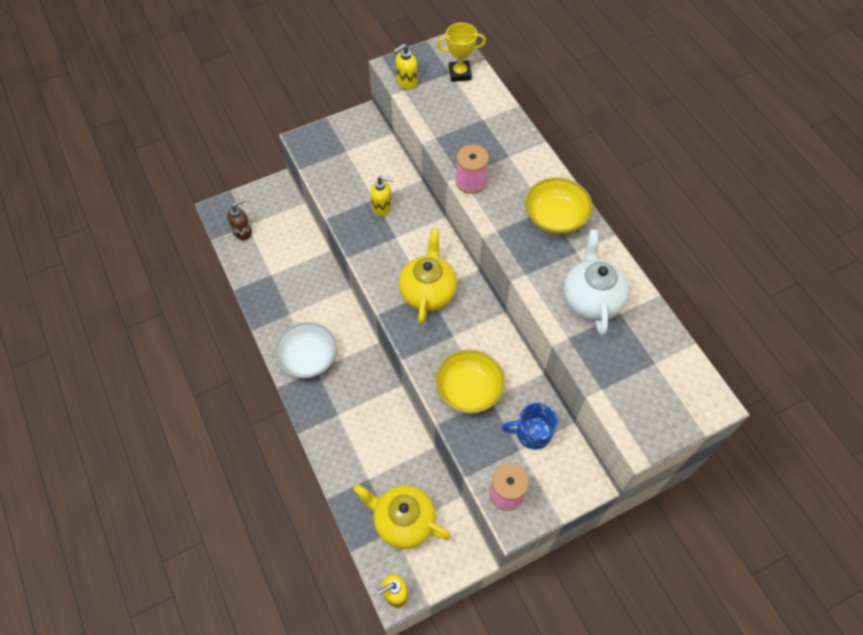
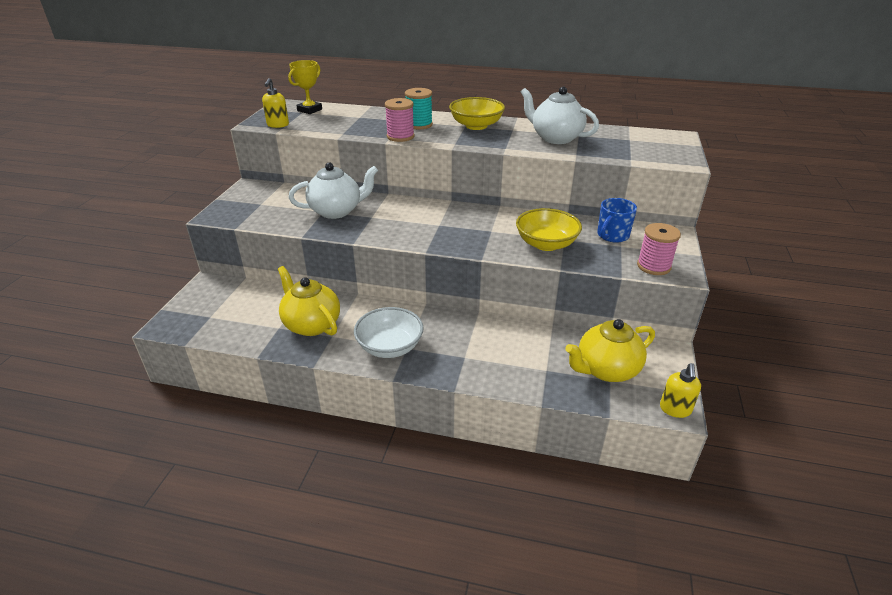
camera: 50 degrees left, 25 degrees down
brown soap dispenser [227,199,252,240] -> none
yellow soap dispenser [371,175,394,216] -> white teapot [289,162,378,219]
yellow teapot [399,229,457,324] -> yellow teapot moved to [278,266,340,336]
none -> turquoise spool [405,88,433,129]

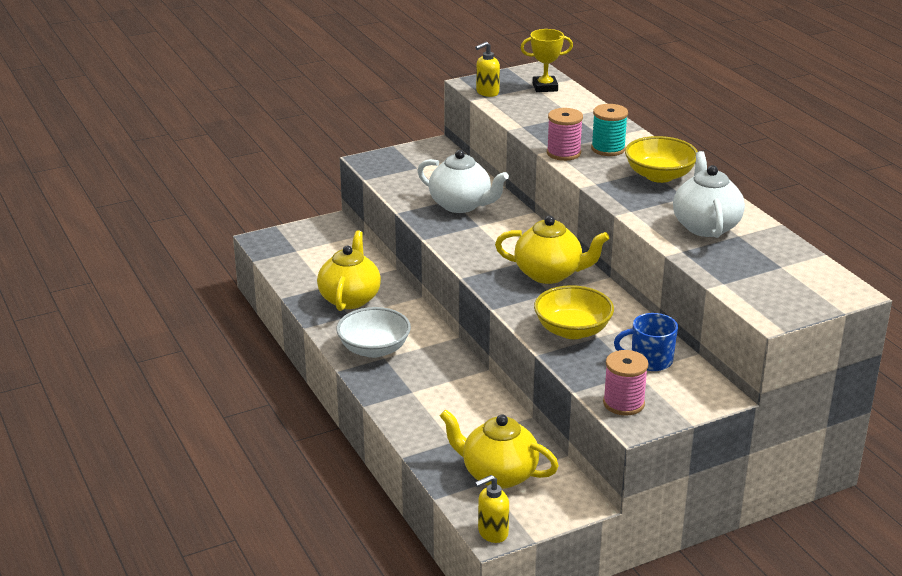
camera: 50 degrees right, 5 degrees down
none -> yellow teapot [495,216,609,284]

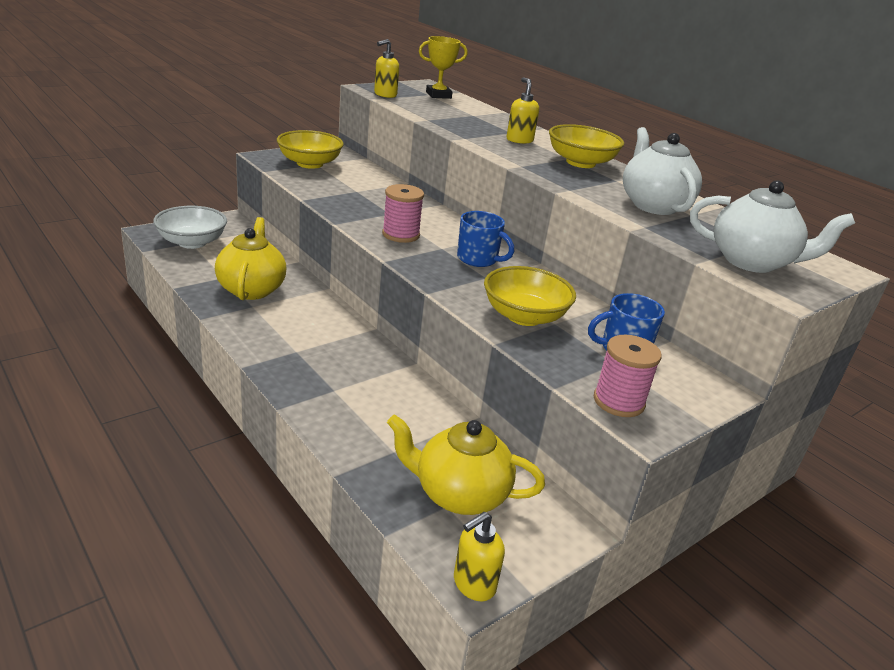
camera: 15 degrees left, 0 degrees up
white bowl [336,307,411,358] -> white bowl moved to [153,206,227,249]
white teapot [417,150,509,213] -> white teapot moved to [690,180,855,273]
yellow teapot [495,216,609,284] -> blue mug [457,211,514,267]
pink spool [547,108,583,161] -> pink spool moved to [382,184,424,243]
turquoise spool [591,104,628,156] -> yellow soap dispenser [506,77,539,144]
none -> yellow bowl [277,130,344,169]

